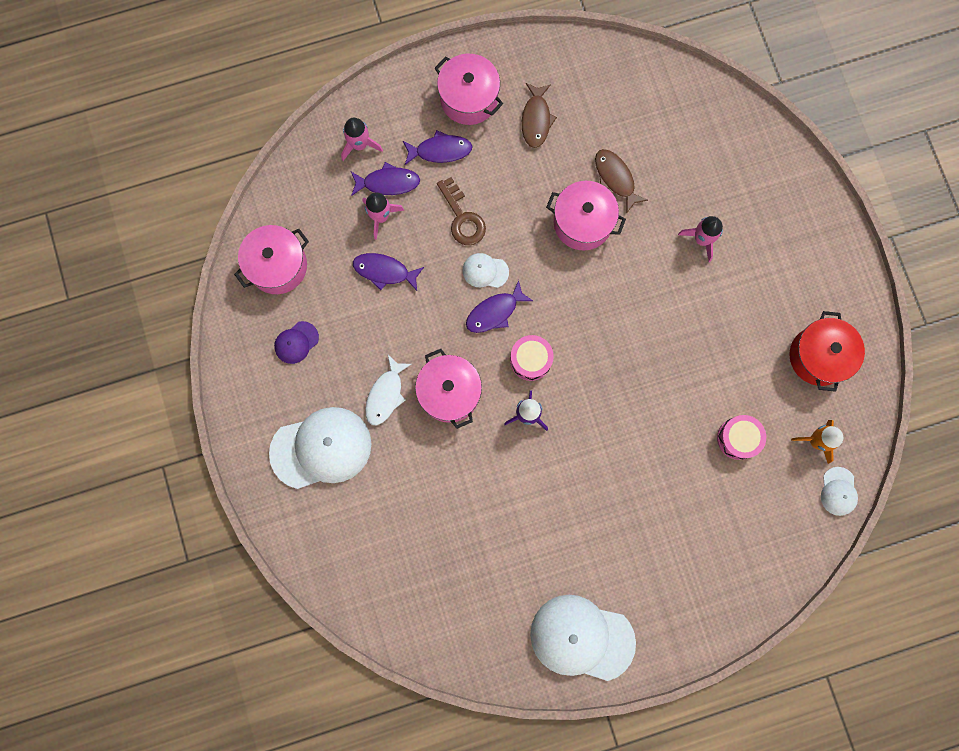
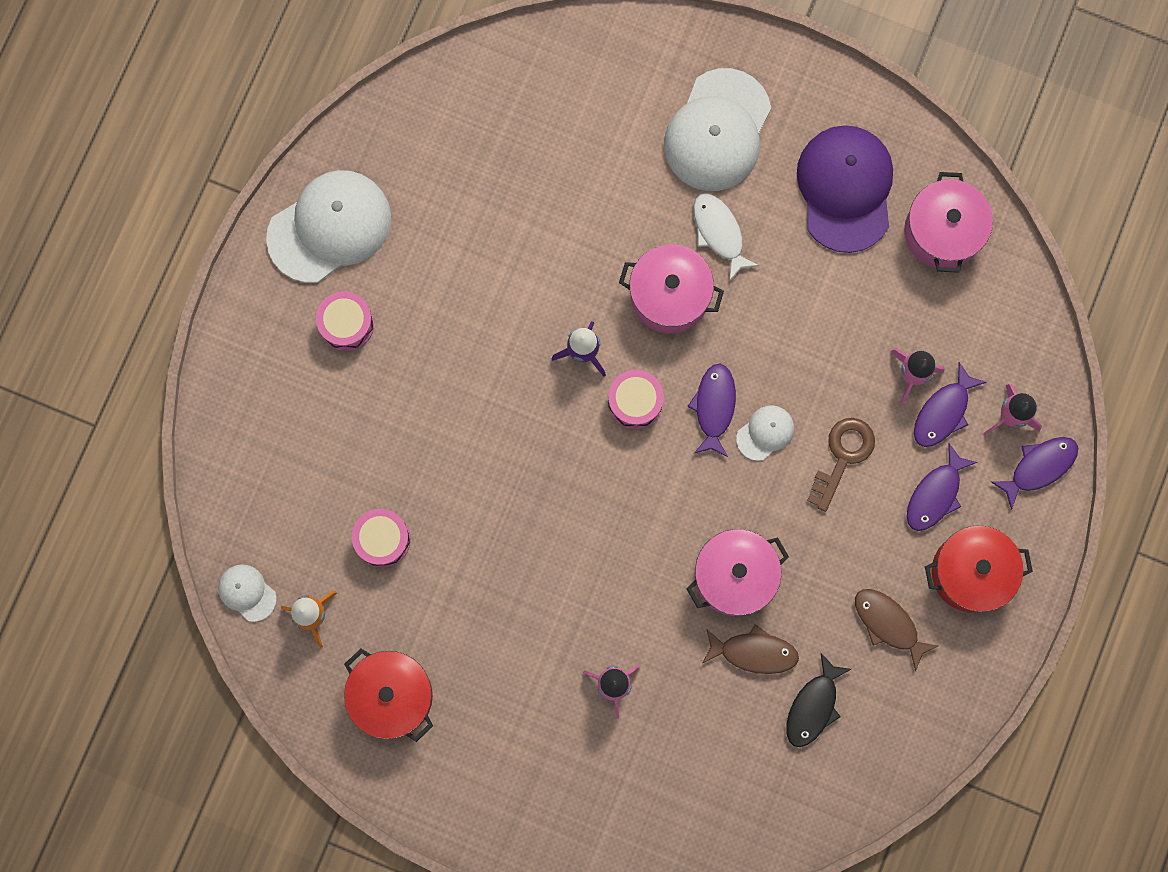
camera: 130 degrees right, 0 degrees up
purple cap [274,321,319,364] -> purple cap [797,125,893,253], size x2.13
purple fish [353,253,424,291] -> purple fish moved to [991,437,1078,510]
pink pot [435,54,503,125] -> red pot [925,525,1033,613]
brown key [437,177,486,245] -> brown key turned 105 degrees clockwise [807,418,875,512]
none -> pink drum [316,291,374,351]
none -> black fish [786,653,851,747]

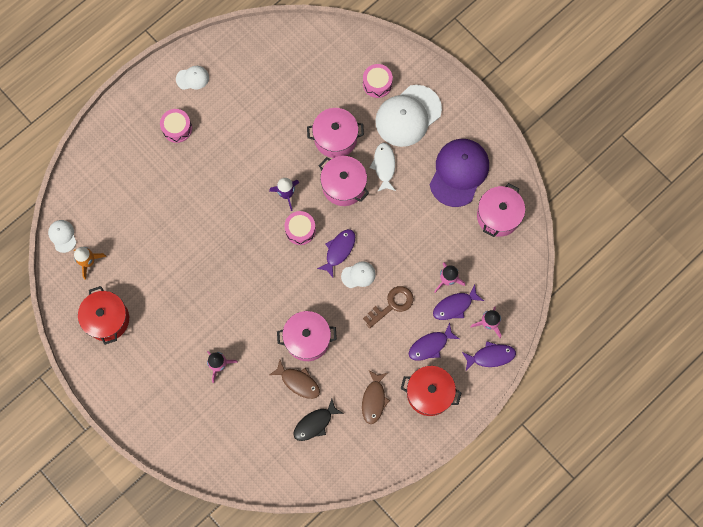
camera: 25 degrees right, 5 degrees down
white cap [266,170,391,283] -> white cap [176,66,209,90], size x0.47
pink drum [352,509,410,567] -> pink drum moved to [363,64,393,98]
brown fish [855,589,938,671] -> brown fish turned 150 degrees counterclockwise [362,370,390,424]
none -> pink pot [307,108,364,158]

